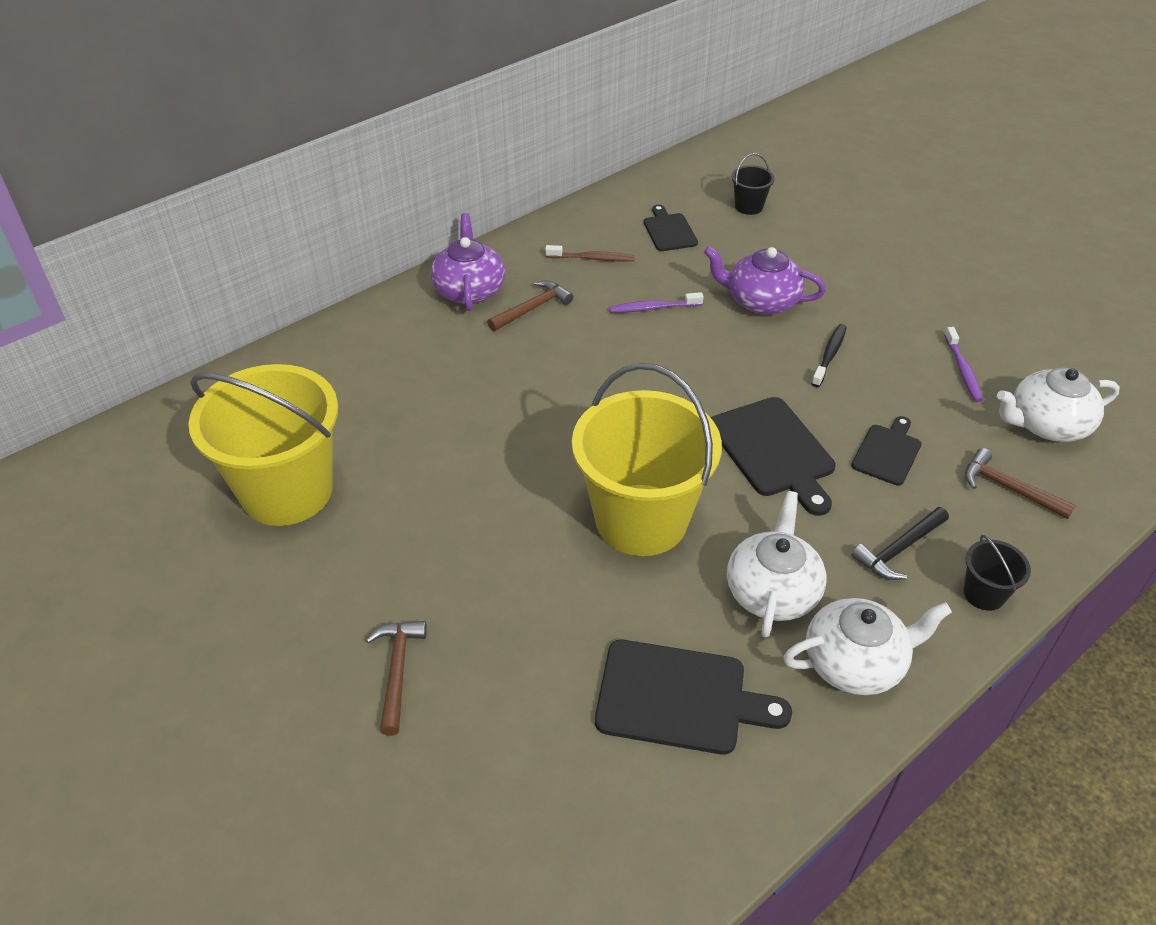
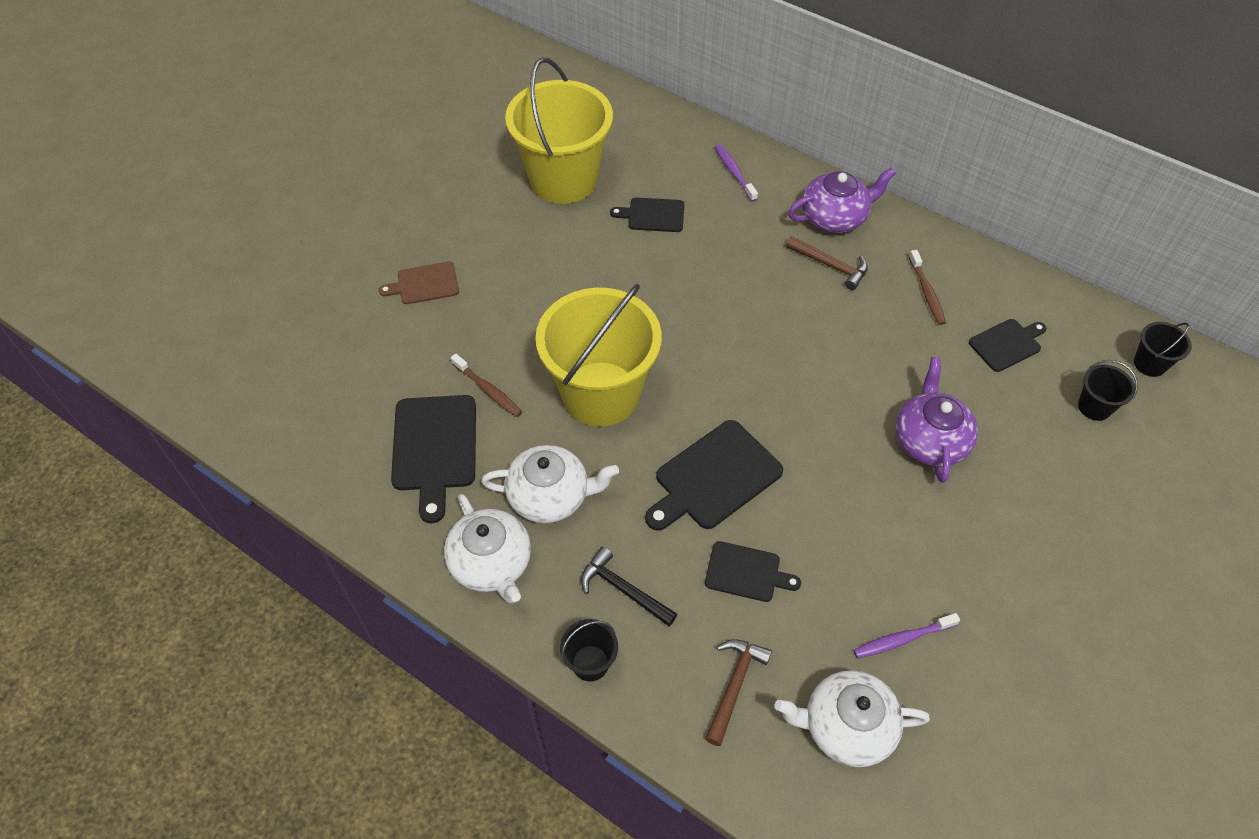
camera: 75 degrees right, 10 degrees up
brown hammer [366,621,427,736] -> brown cutting board [379,262,459,304]
purple toothbrush [609,292,704,313] -> purple toothbrush moved to [715,144,758,202]
black toothbrush [811,324,847,387] -> none
white teapot [997,368,1120,442] -> white teapot turned 60 degrees counterclockwise [775,670,930,767]
none -> brown toothbrush [451,353,522,417]
none -> black cutting board [610,197,685,232]
none -> black bucket [1134,322,1192,377]

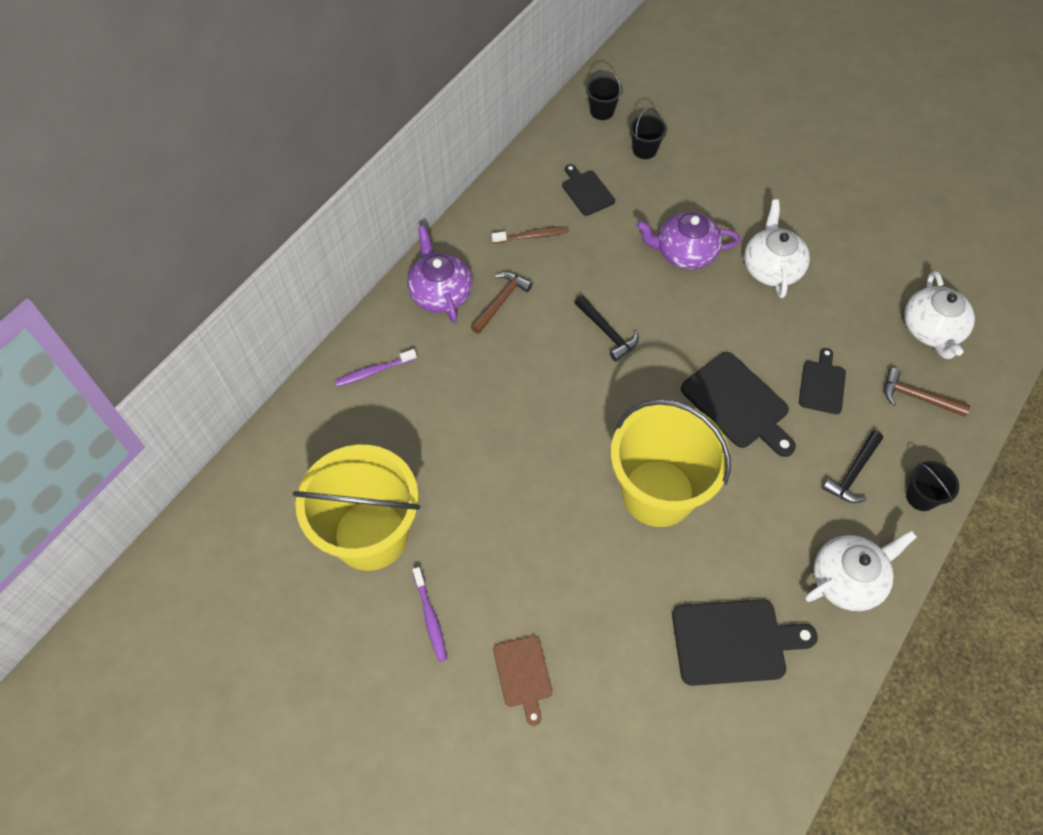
camera: 90 degrees left, 5 degrees up
brown toothbrush [451,353,522,417] -> none
white teapot [481,445,619,523] -> white teapot moved to [744,200,810,298]
black cutting board [610,197,685,232] -> none
purple toothbrush [853,613,960,658] -> purple toothbrush moved to [413,567,447,662]
none -> black hammer [574,295,639,361]

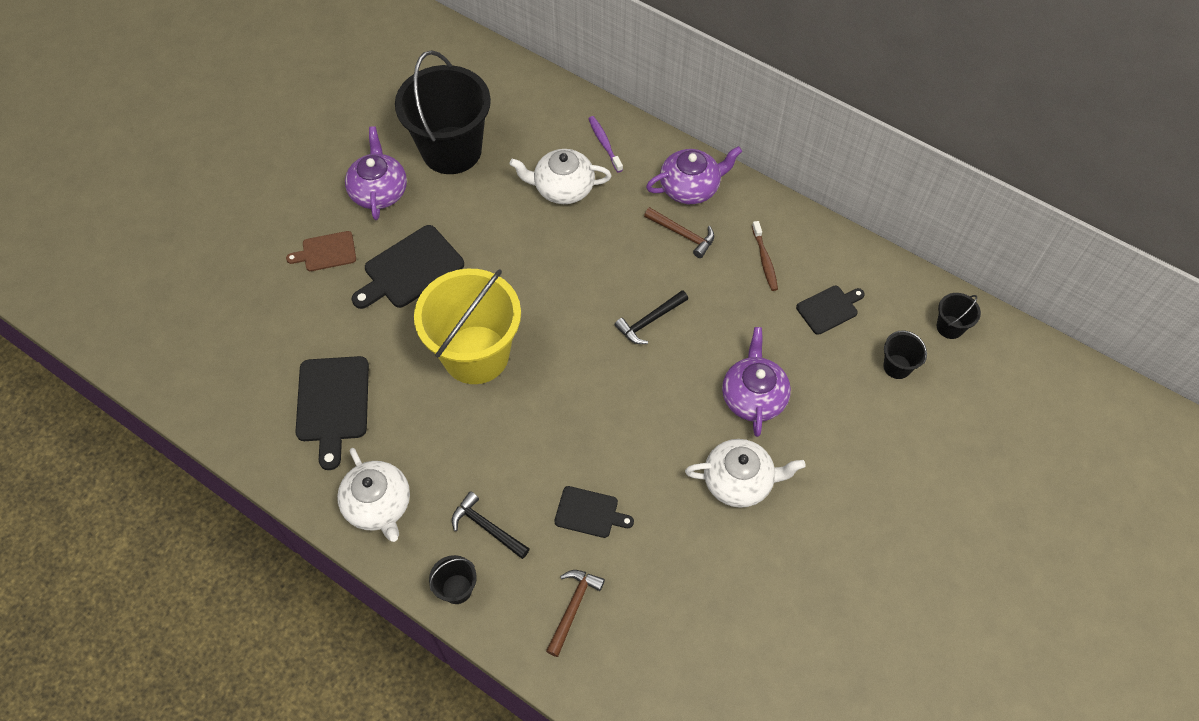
camera: 90 degrees right, 0 degrees up
yellow bucket [293,445,420,571] -> black bucket [395,50,491,174]
purple toothbrush [413,567,447,662] -> purple teapot [345,126,407,220]
black cutting board [681,352,796,457] -> black cutting board moved to [352,225,464,309]
white teapot [904,271,975,359] -> white teapot moved to [509,149,612,204]

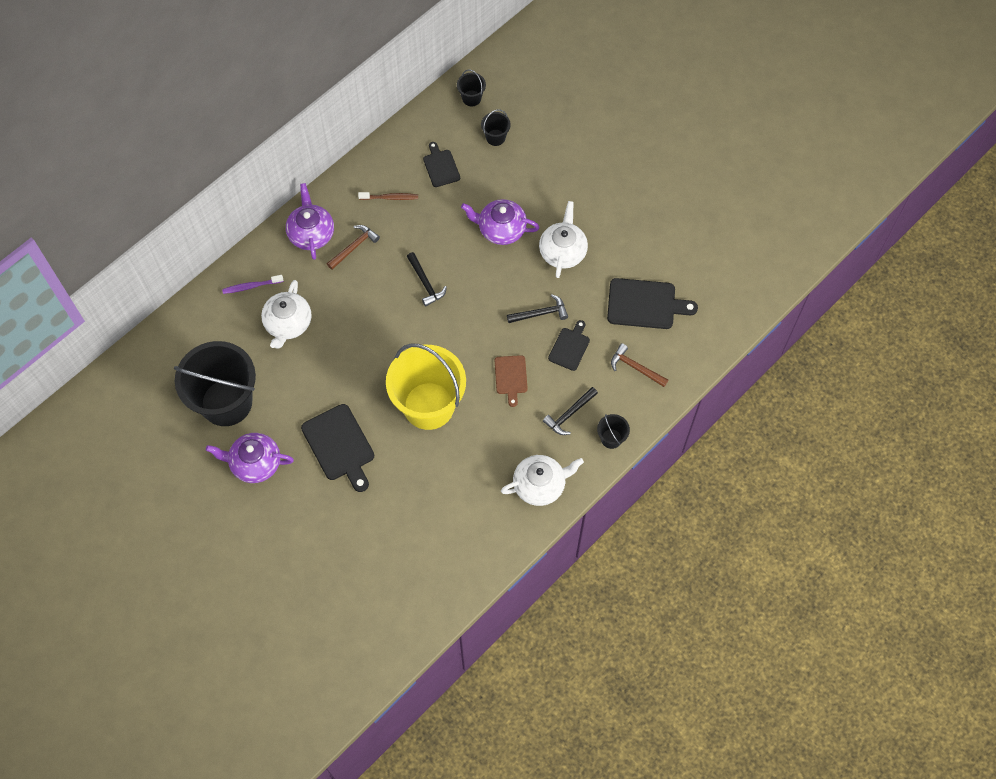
camera: 80 degrees left, 5 degrees up
brown cutting board [286,231,356,271] -> brown cutting board moved to [495,355,528,407]
black cutting board [295,356,369,470] -> black cutting board moved to [607,278,698,329]
none -> black hammer [507,294,568,323]

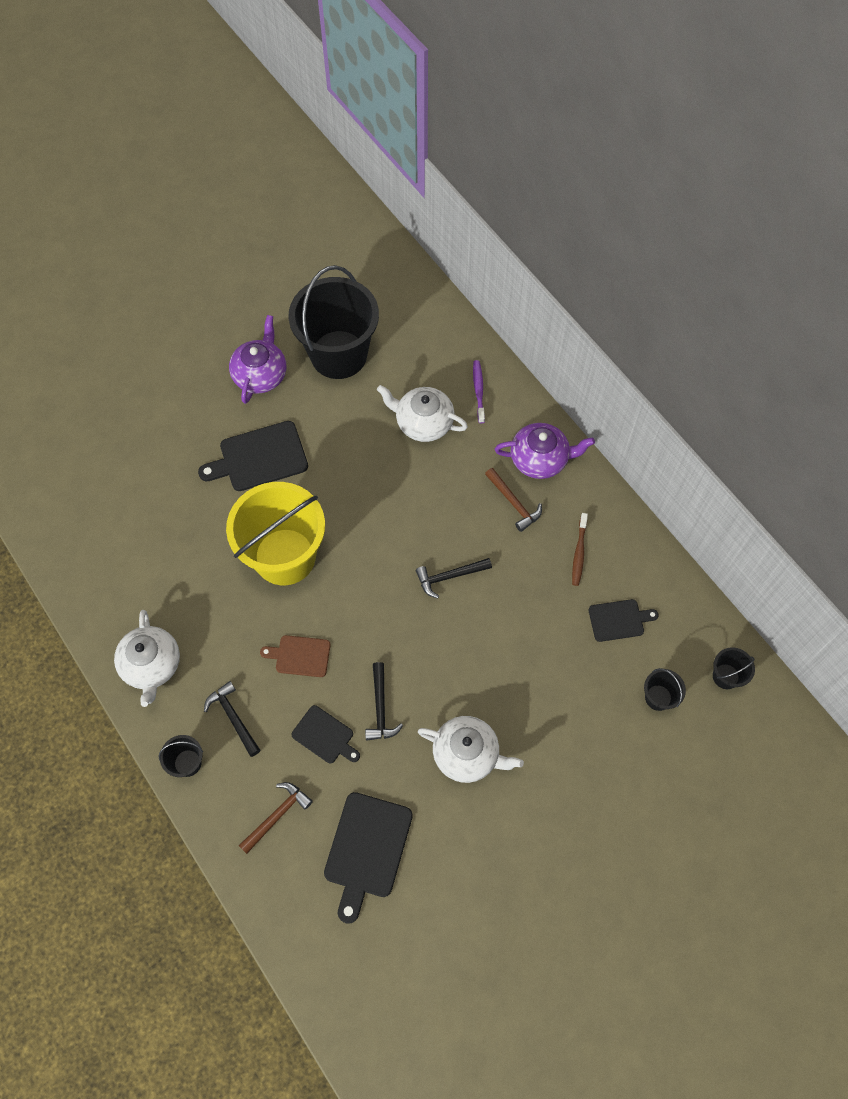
camera: 100 degrees right, 0 degrees up
purple teapot [461,199,539,245] -> none

